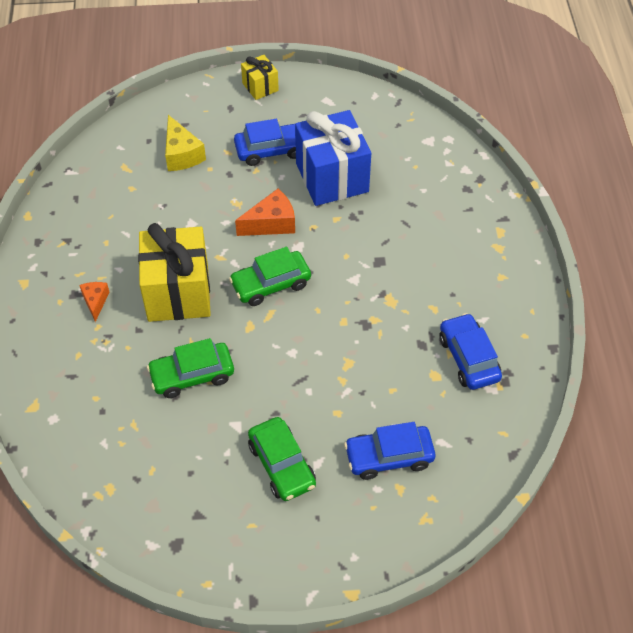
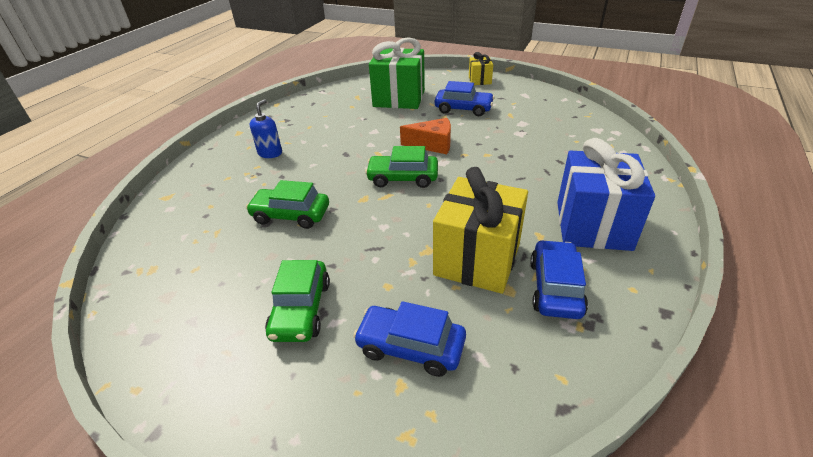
camera: 30 degrees right, 15 degrees down
orange cheese [79,282,109,322] -> blue soap dispenser [250,99,282,158]
yellow gift [138,223,211,322] -> yellow gift moved to [433,167,528,294]
yellow cheese [165,115,206,171] -> green gift [369,37,425,109]
blue gift [295,110,371,206] -> blue gift moved to [557,138,655,251]

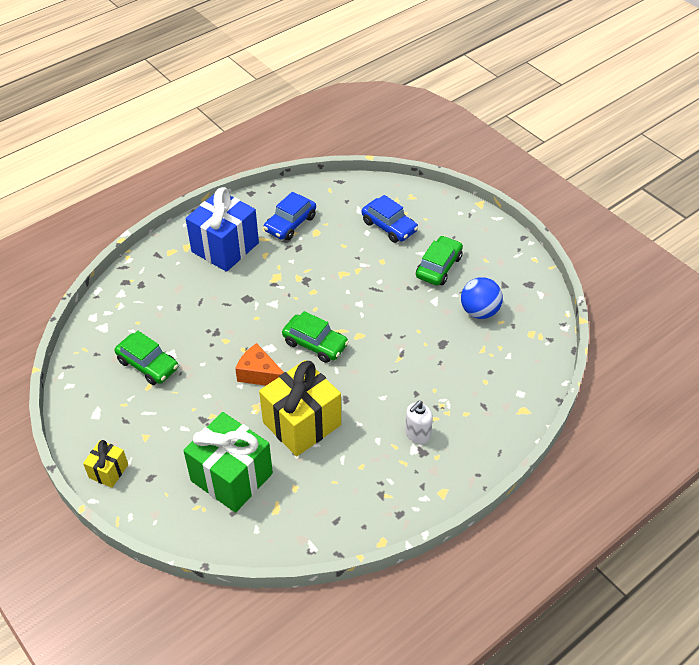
camera: 155 degrees left, 10 degrees up
green car [246,180,329,229] -> green car moved to [115,331,178,385]
blue soap dispenser [250,99,282,158] -> white soap dispenser [405,401,433,444]
yellow gift [433,167,528,294] -> yellow gift moved to [259,360,341,457]
blue car [435,81,495,116] -> none
none -> blue ball [461,277,503,319]

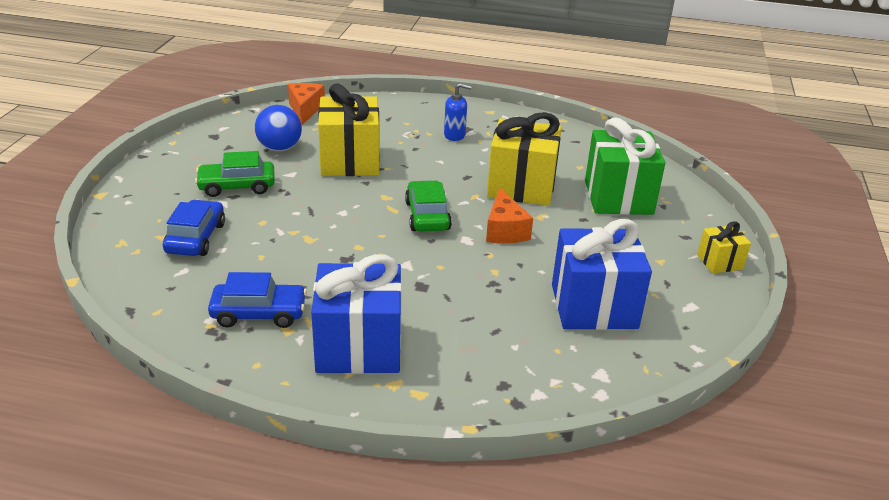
camera: 130 degrees left, 15 degrees down
green car [115,331,178,385] -> blue gift [552,219,652,330]
white soap dispenser [405,401,433,444] -> blue soap dispenser [444,83,472,141]
none -> orange cheese [288,83,325,125]
none -> yellow gift [318,83,379,176]

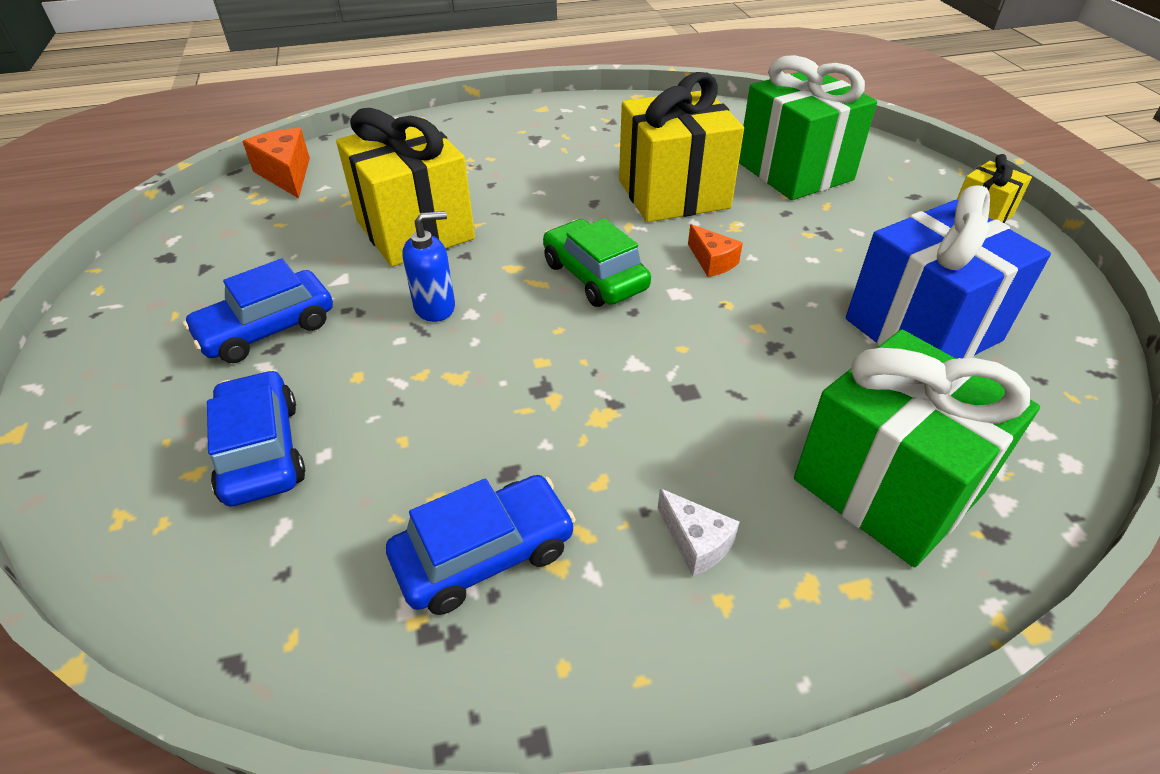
camera: 25 degrees left, 10 degrees up
green car [195,151,275,197] -> blue car [183,259,333,363]
blue ball [255,105,302,152] -> none
blue gift [311,254,402,374] -> white cheese [658,488,740,576]
blue soap dispenser [444,83,472,141] -> blue soap dispenser moved to [402,211,455,322]
orange cheese [486,188,533,243] -> orange cheese [688,224,743,277], size x0.62
none -> green gift [794,329,1040,567]

